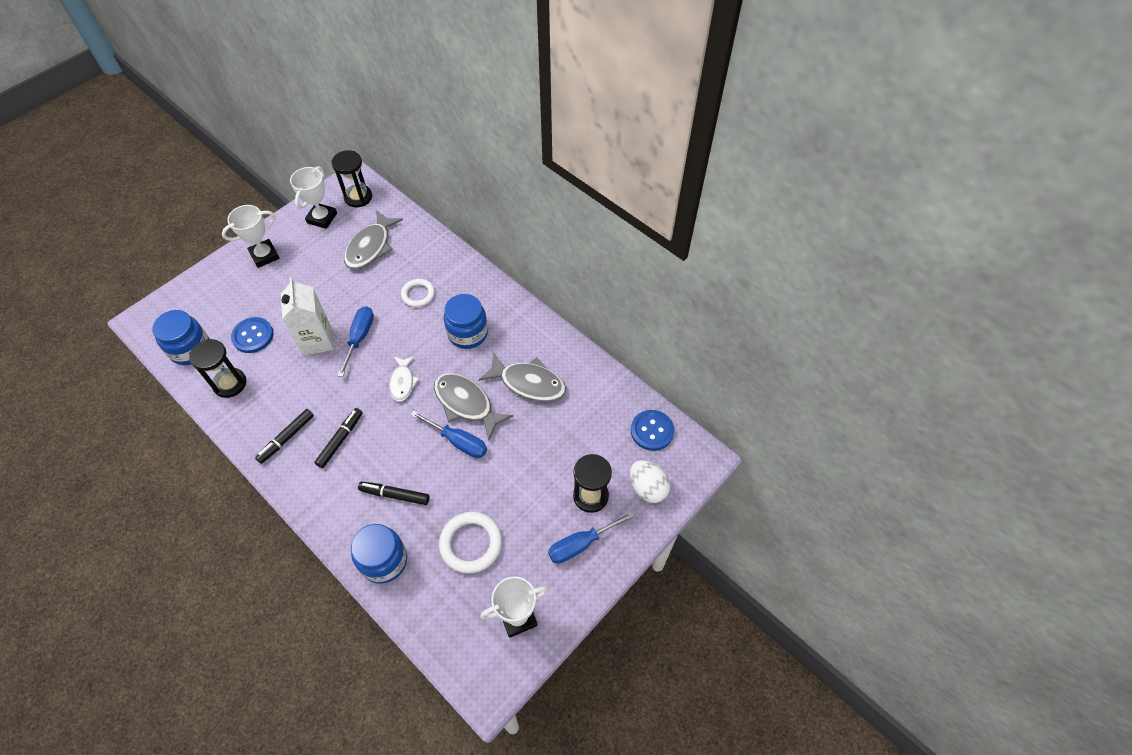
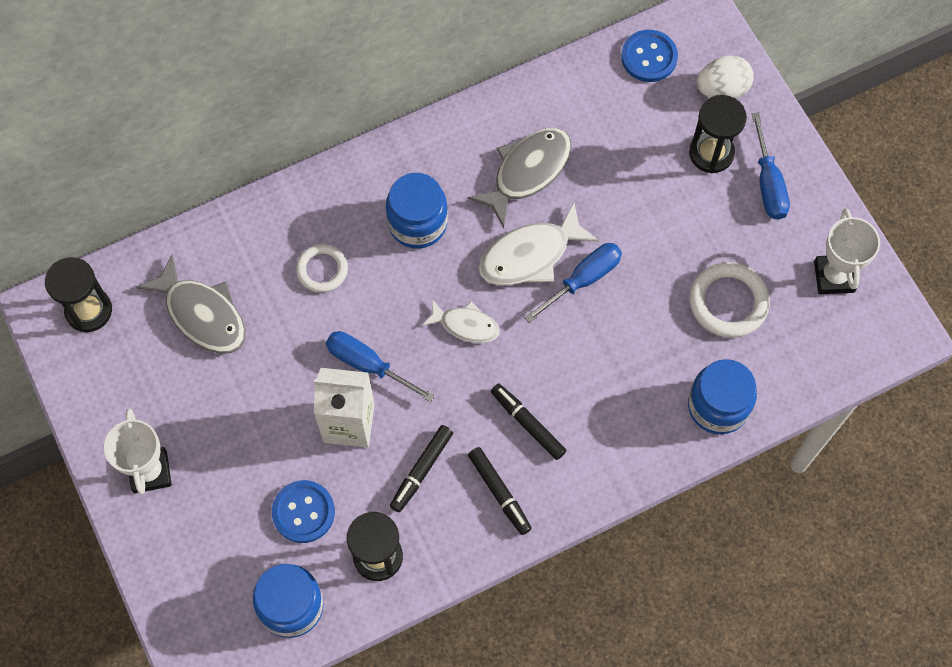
camera: 70 degrees left, 10 degrees up
white trophy [290,166,337,229] -> none
black marker [358,482,429,505] -> black marker moved to [390,425,453,513]
grey fish [434,373,513,440] -> white fish [479,203,599,285]

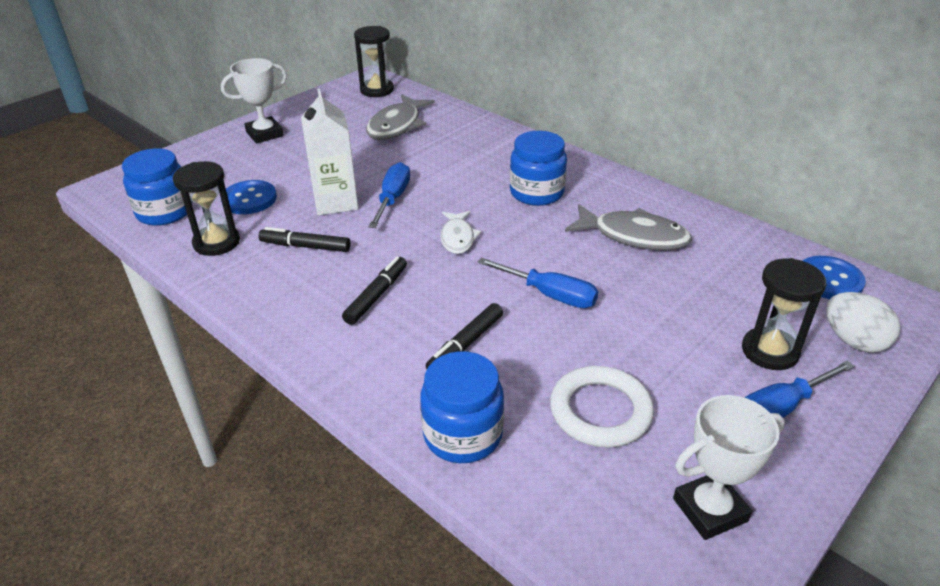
camera: 70 degrees right, 30 degrees down
white ring [296,244,348,293] -> none
black marker [468,447,532,535] -> black marker moved to [426,303,503,369]
white fish [479,203,599,285] -> none

